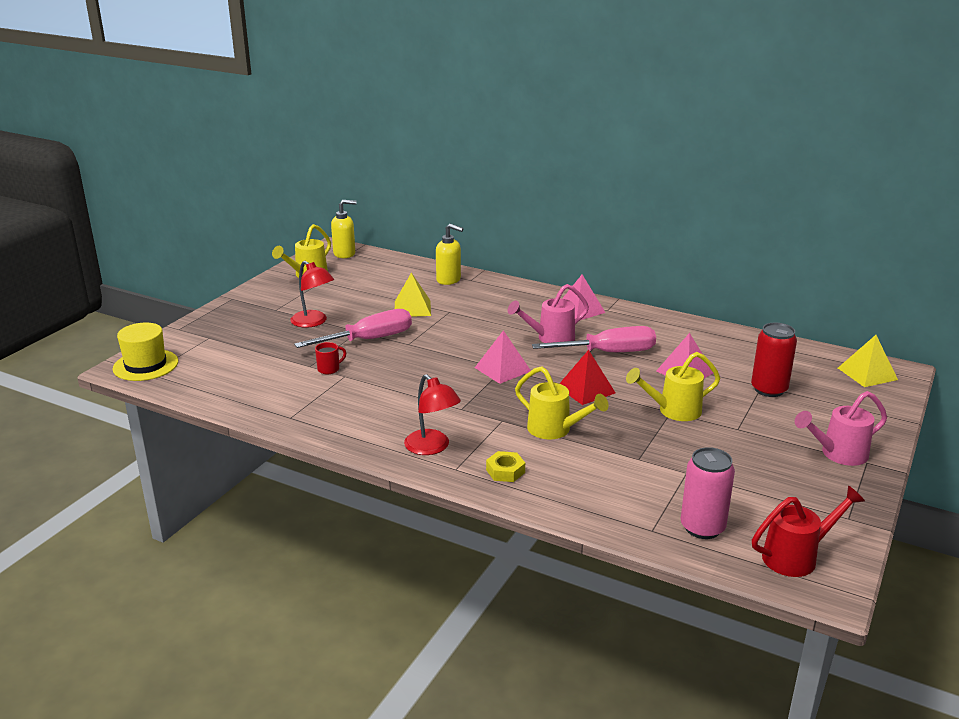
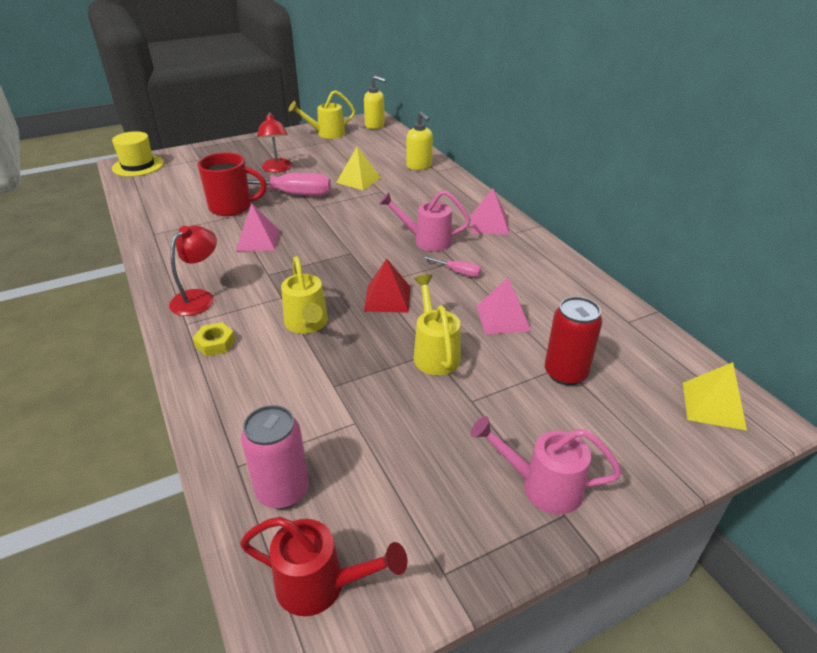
camera: 35 degrees right, 10 degrees up
red mug [315,342,346,374] -> red mug [197,152,267,216], size x2.21
red lamp [404,374,461,455] -> red lamp turned 150 degrees counterclockwise [169,225,217,316]
pink pyramid [475,330,531,384] -> pink pyramid moved to [236,203,280,251]
pink screwdriver [532,326,656,352] -> pink screwdriver [421,256,481,277], size x0.48
yellow watering can [626,352,720,421] -> yellow watering can turned 60 degrees clockwise [414,274,461,375]

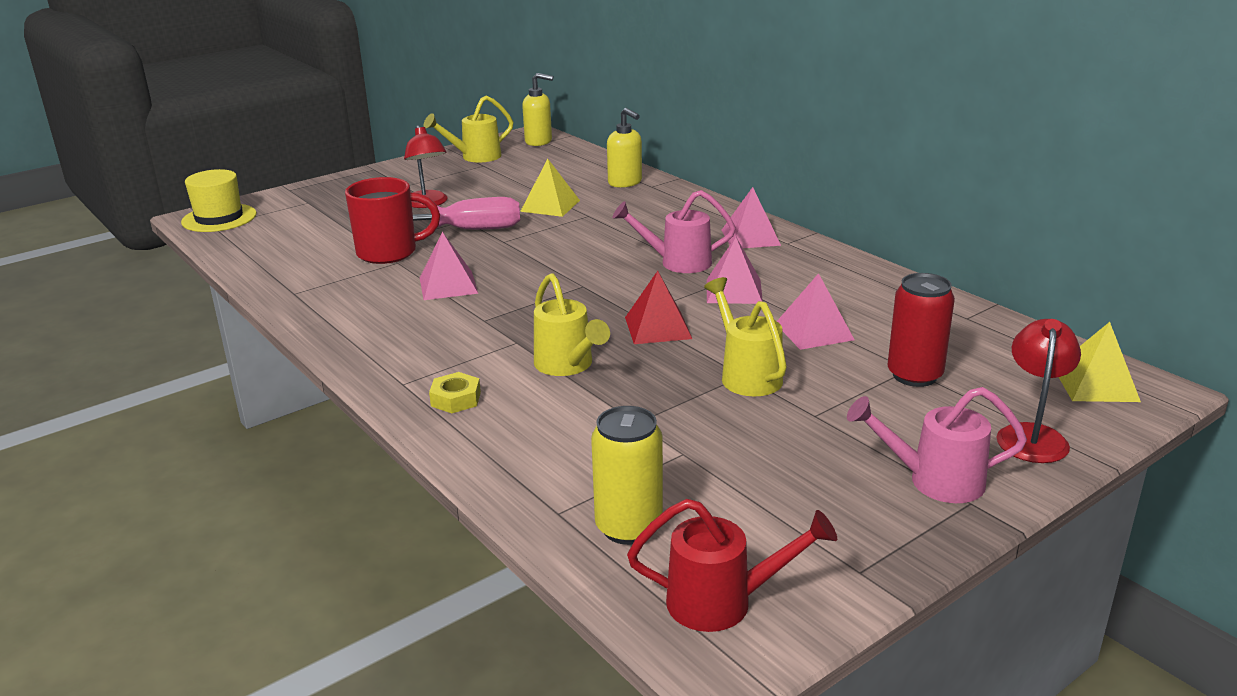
camera: 10 degrees left, 10 degrees down
red lamp [169,225,217,316] -> red lamp moved to [997,319,1081,463]
pink can [241,405,309,509] -> yellow can [591,406,663,545]
pink screwdriver [421,256,481,277] -> pink pyramid [707,237,763,304]

